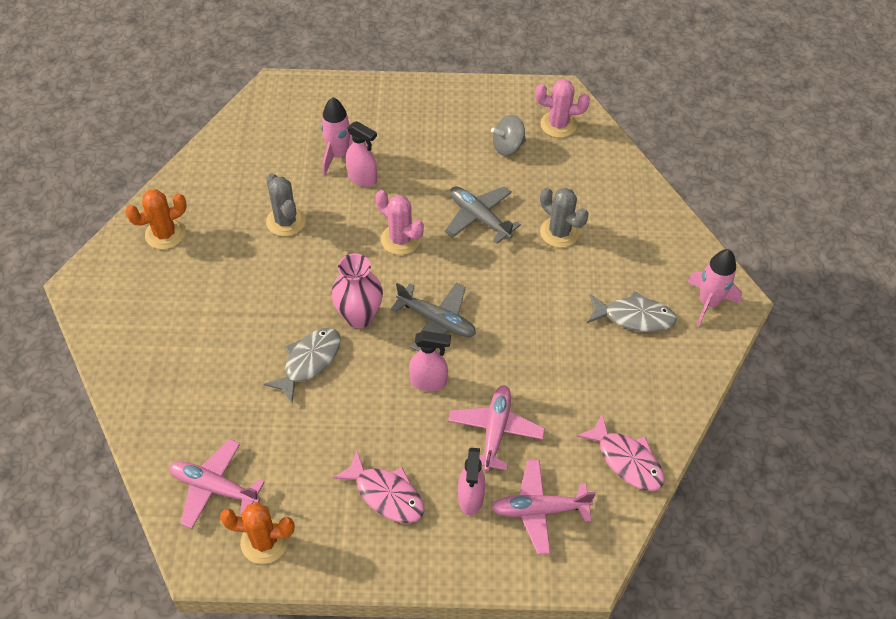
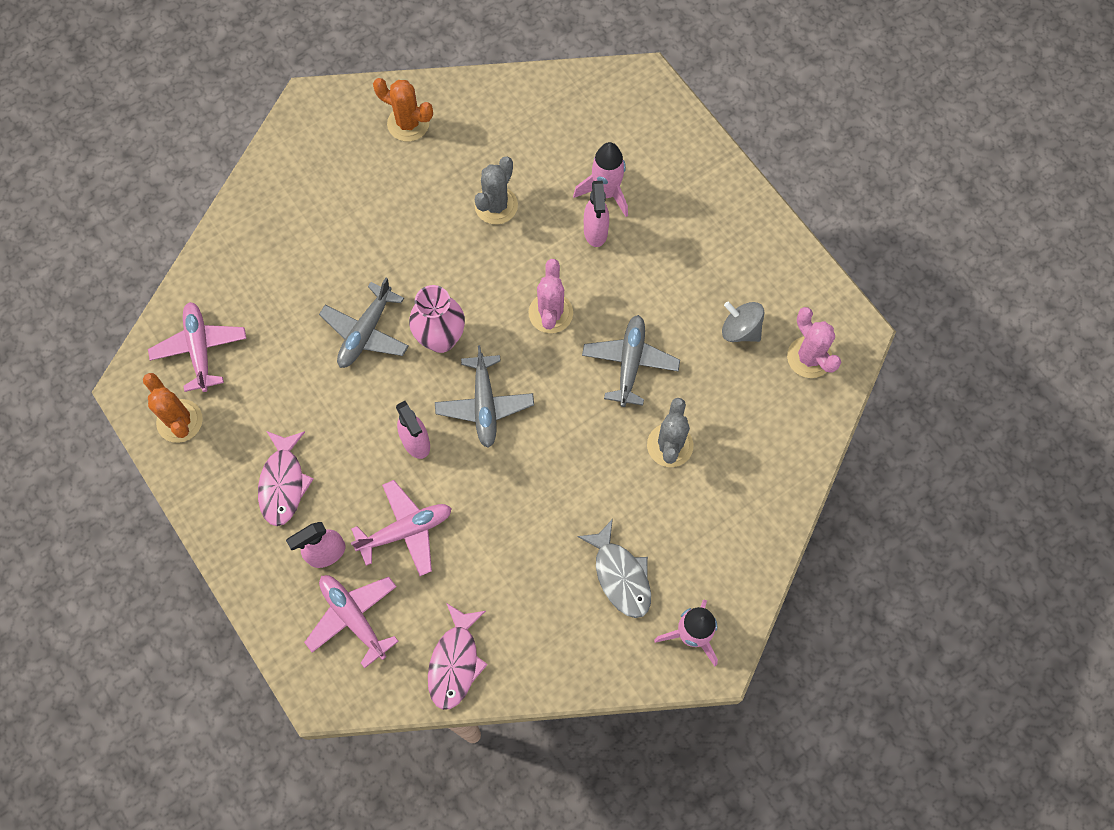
camera: 55 degrees right, 15 degrees up
grey fish [264,328,341,403] -> grey plane [319,278,409,368]

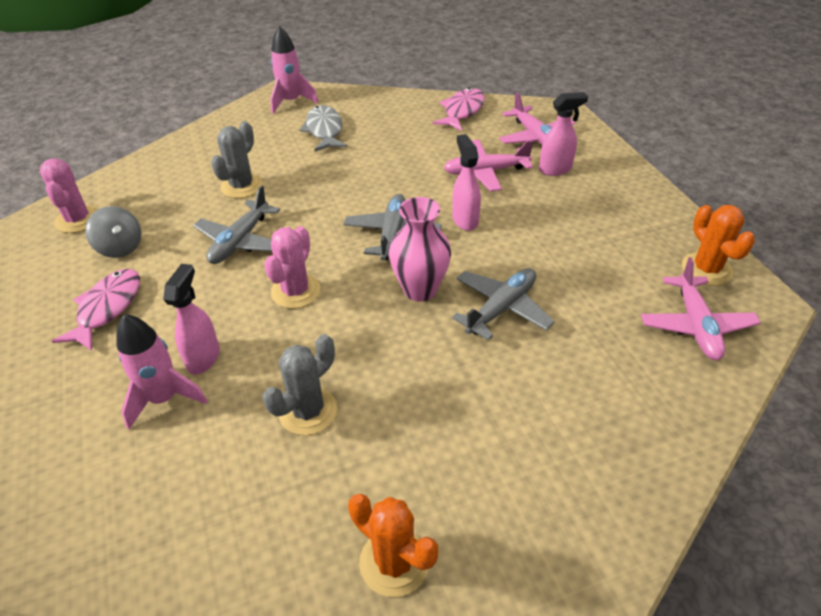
camera: 165 degrees left, 25 degrees down
pink fish [258,431,313,526] -> pink fish moved to [52,269,140,351]

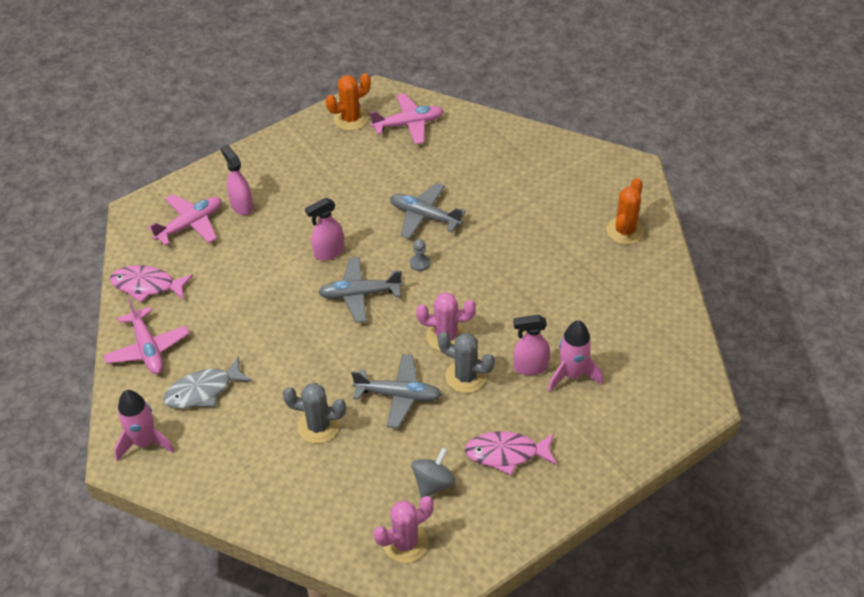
camera: 105 degrees left, 5 degrees up
grey cactus [263,334,337,435] -> grey cactus moved to [438,332,495,393]
pink vase [389,197,451,302] -> grey pawn [410,239,430,271]
pink plane [444,140,534,191] -> pink plane moved to [103,299,189,374]

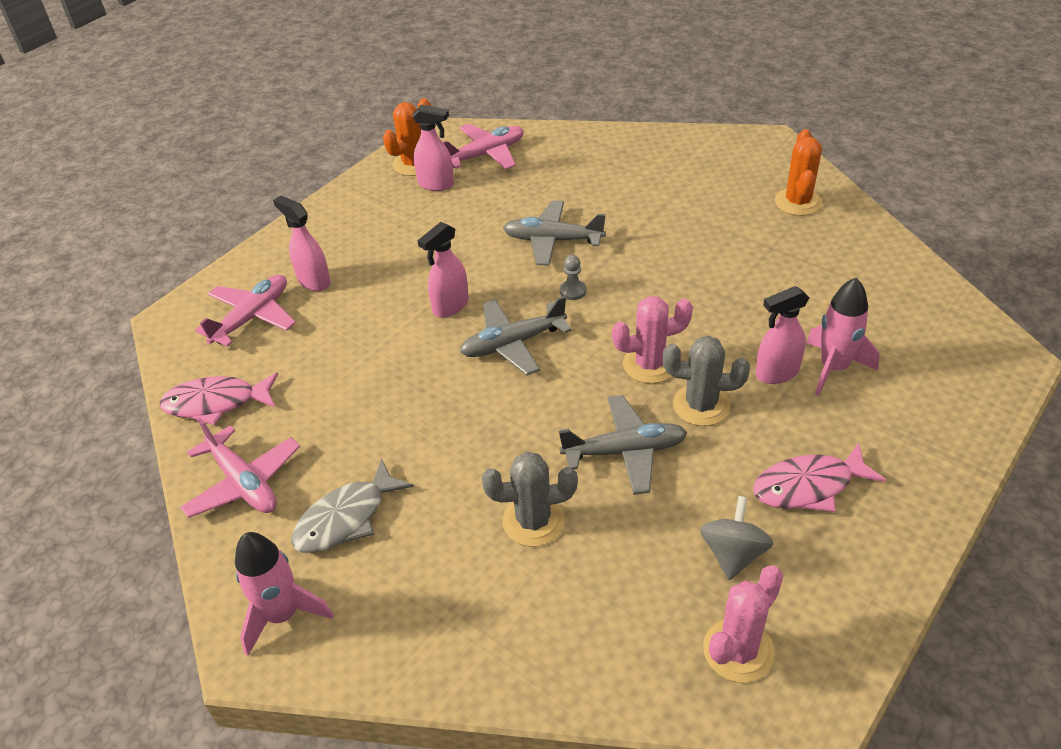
camera: 15 degrees left, 5 degrees down
none -> pink spray bottle [412,105,454,191]

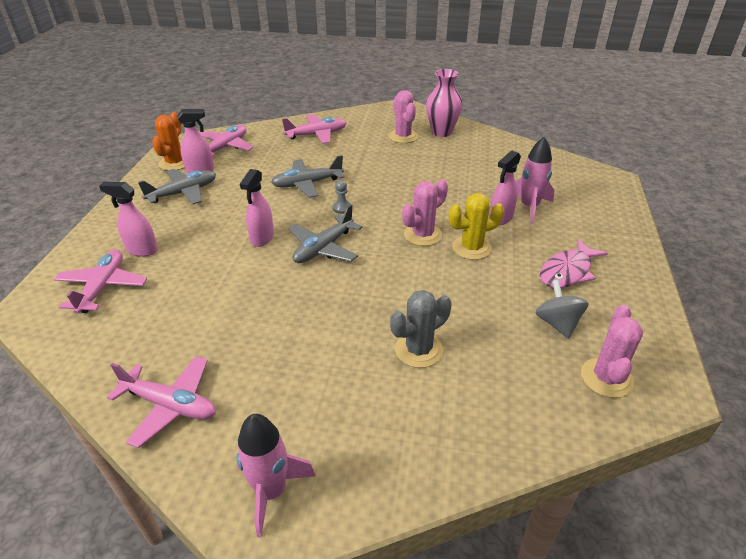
camera: 30 degrees left, 5 degrees down
pink fish [159,372,278,425] -> none
grey fish [291,458,414,553] -> none
grey plane [559,395,687,495] -> grey plane moved to [138,169,216,204]
grey cactus [663,336,750,426] -> yellow cactus [449,193,504,260]
orange cactus [775,129,822,216] -> pink vase [426,69,463,137]
none -> pink plane [282,114,346,144]
none -> pink cactus [389,90,418,143]

